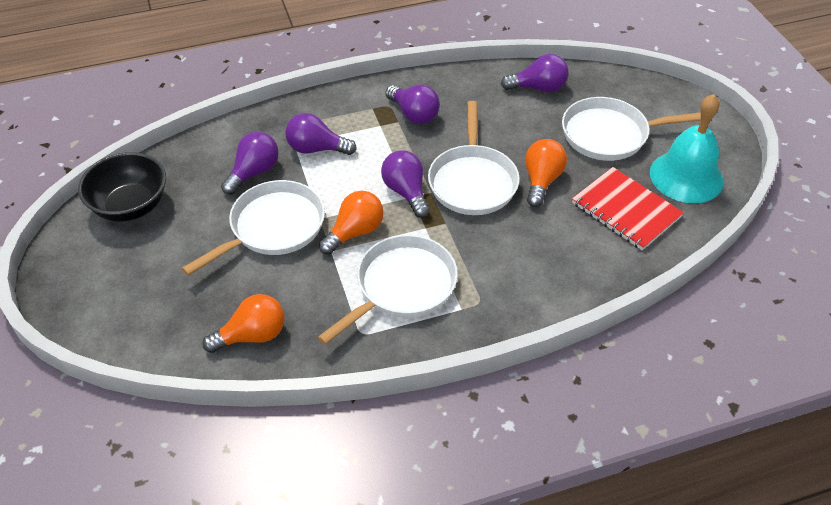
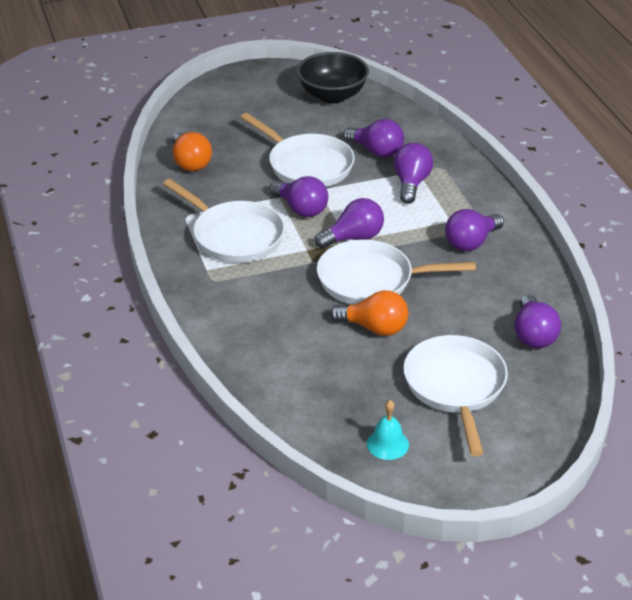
camera: 90 degrees right, 10 degrees down
orange light bulb [319,191,384,255] -> purple light bulb [270,176,328,217]
red notebook [572,167,684,250] -> none
turquoise bell [650,94,724,203] -> turquoise bell [367,400,409,460], size x0.48

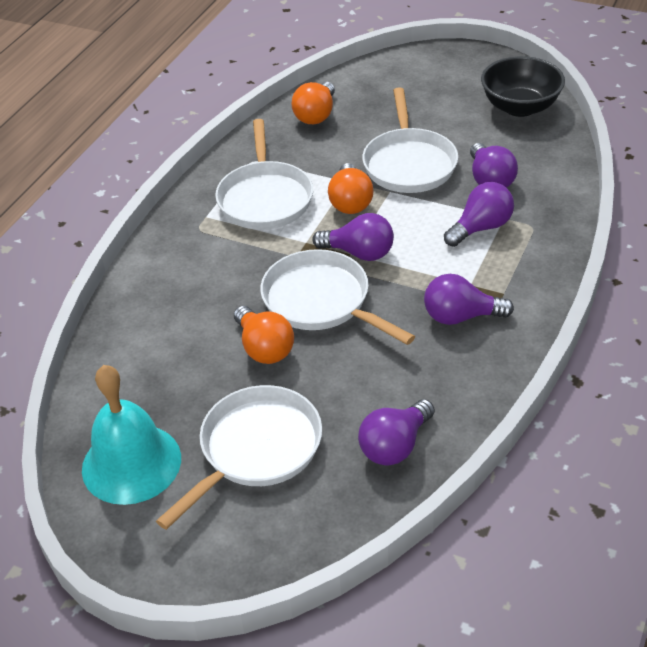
camera: 45 degrees right, 5 degrees up
purple light bulb [270,176,328,217] -> orange light bulb [328,163,373,214]
turquoise bell [367,400,409,460] -> turquoise bell [82,365,181,505], size x2.08

